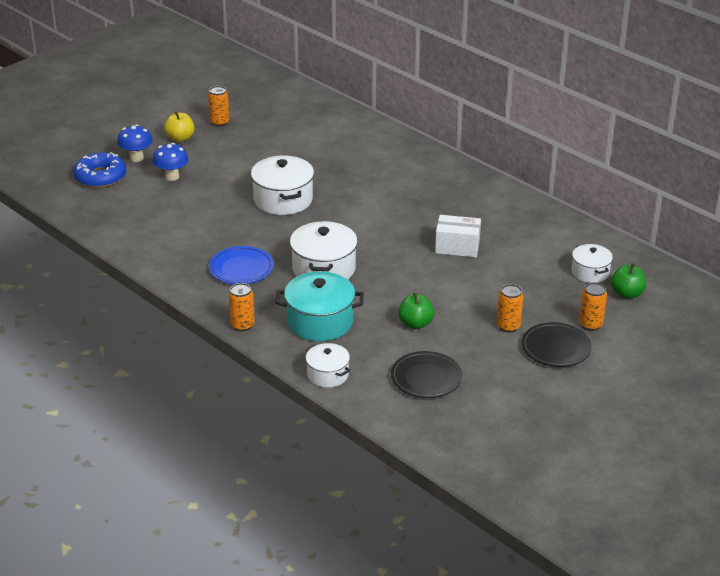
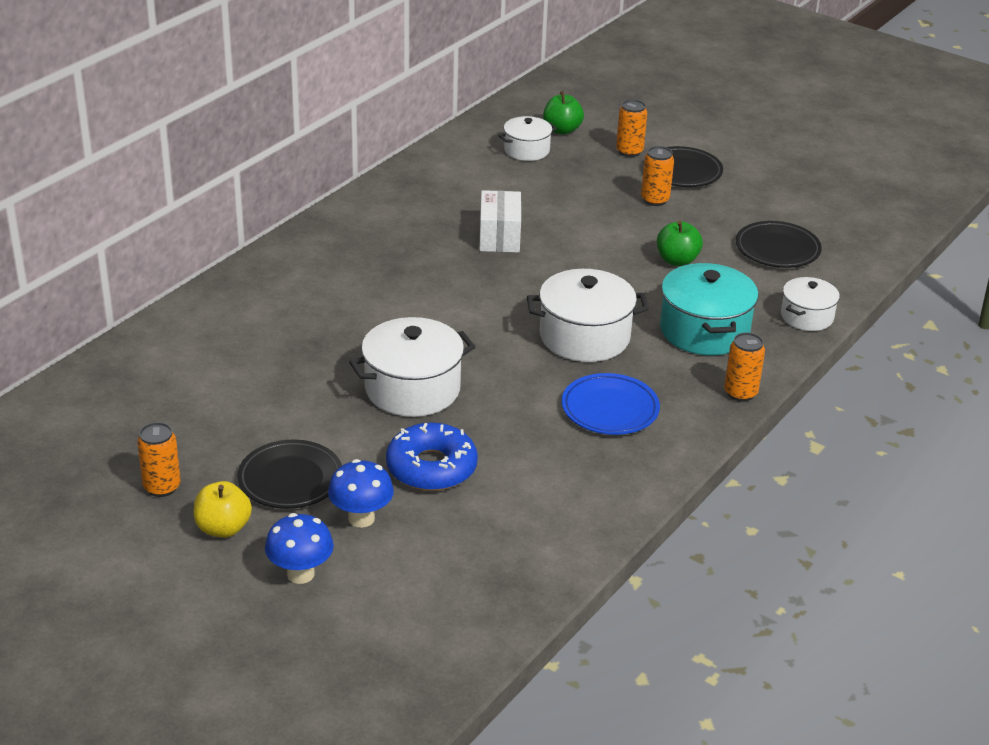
camera: 100 degrees left, 0 degrees up
blue donut [73,152,126,188] -> blue donut moved to [386,423,478,491]
none -> black plate [237,440,342,509]

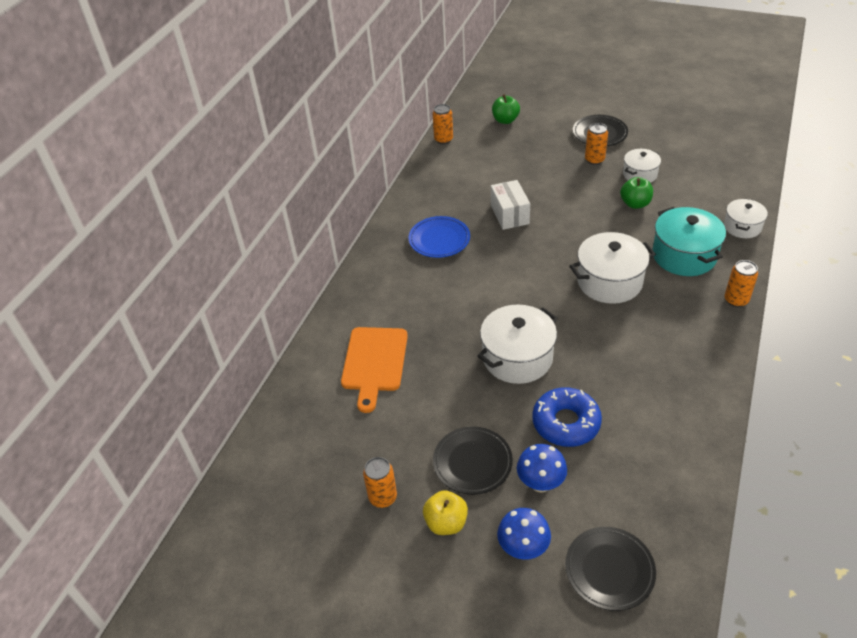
camera: 10 degrees left, 10 degrees up
white pot [499,116,557,161] -> white pot moved to [623,149,661,183]
blue plate [562,373,660,435] -> blue plate moved to [409,216,470,258]
orange can [616,99,647,157] -> orange can moved to [433,104,453,144]
black plate [736,221,822,268] -> black plate moved to [565,527,656,611]
none -> orange cutting board [341,327,408,413]

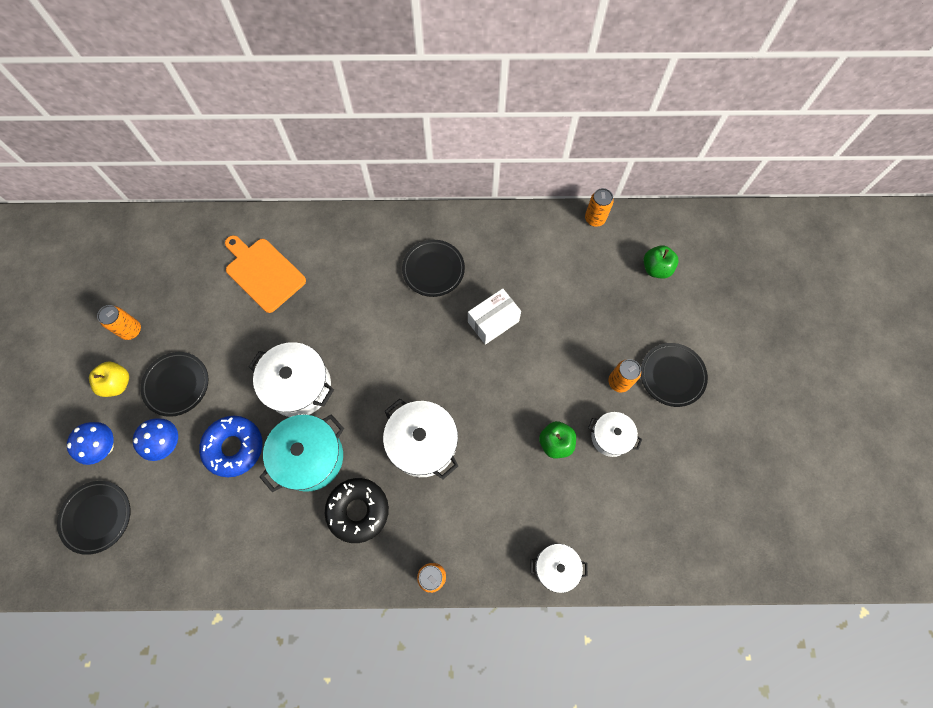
camera: 65 degrees right, 25 degrees up
orange cutting board [341,327,408,413] -> orange cutting board turned 60 degrees clockwise [225,235,306,313]
blue plate [409,216,470,258] -> black plate [402,240,465,297]
turquoise pot [652,207,726,276] -> turquoise pot moved to [260,414,344,492]
none -> black donut [325,478,389,543]

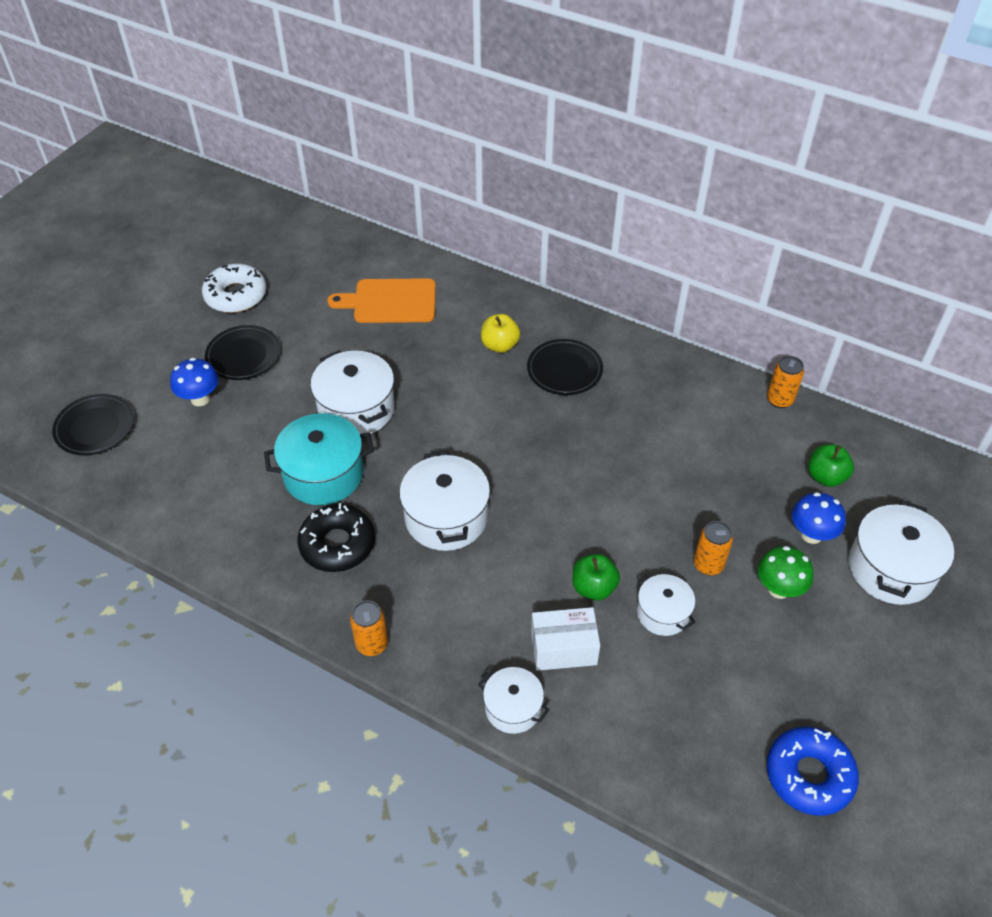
camera: 30 degrees right, 20 degrees down
blue mushroom [67,422,114,465] -> blue mushroom moved to [792,492,846,544]
yellow apple [89,362,129,397] -> yellow apple moved to [481,314,520,353]
orange can [97,305,141,340] -> white donut [202,264,266,313]
blue donut [199,416,262,477] -> blue donut moved to [767,727,859,816]
orange cutting board [225,235,306,313] -> orange cutting board turned 75 degrees counterclockwise [327,278,436,323]
white box [468,288,521,345] -> white box moved to [531,607,600,671]
black plate [641,343,708,407] -> green mushroom [758,546,814,599]
none -> white pot [849,500,954,605]

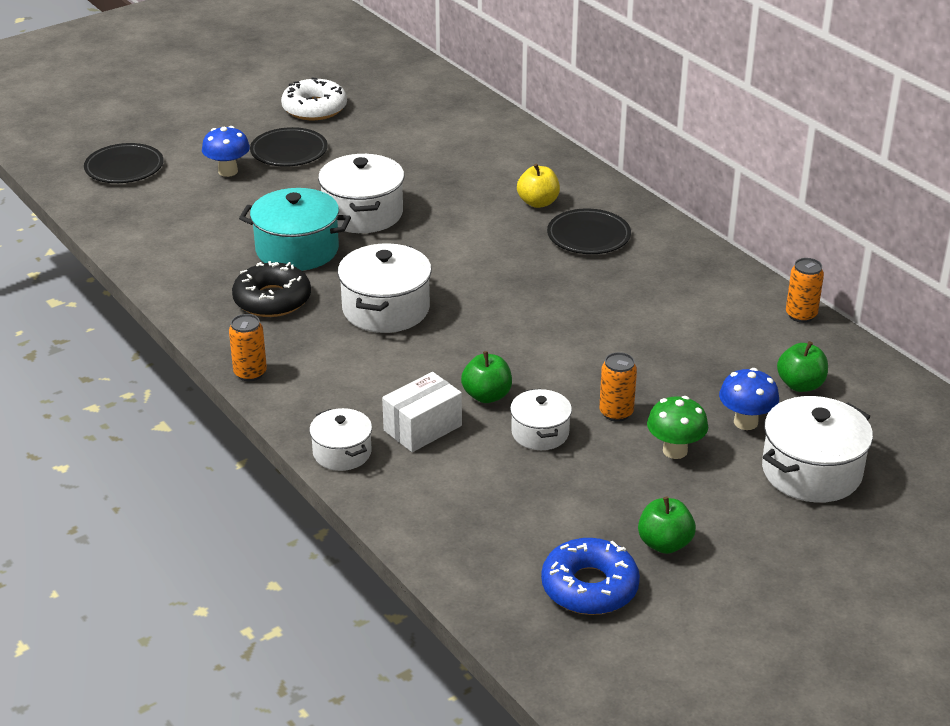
camera: 25 degrees right, 15 degrees down
orange cutting board [327,278,436,323] -> none
white box [531,607,600,671] -> white box turned 60 degrees counterclockwise [382,372,462,452]
none -> green apple [638,497,696,554]

